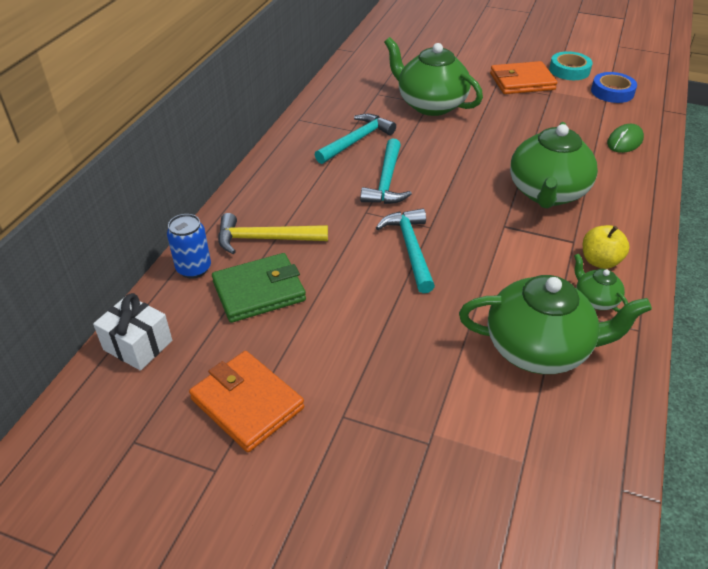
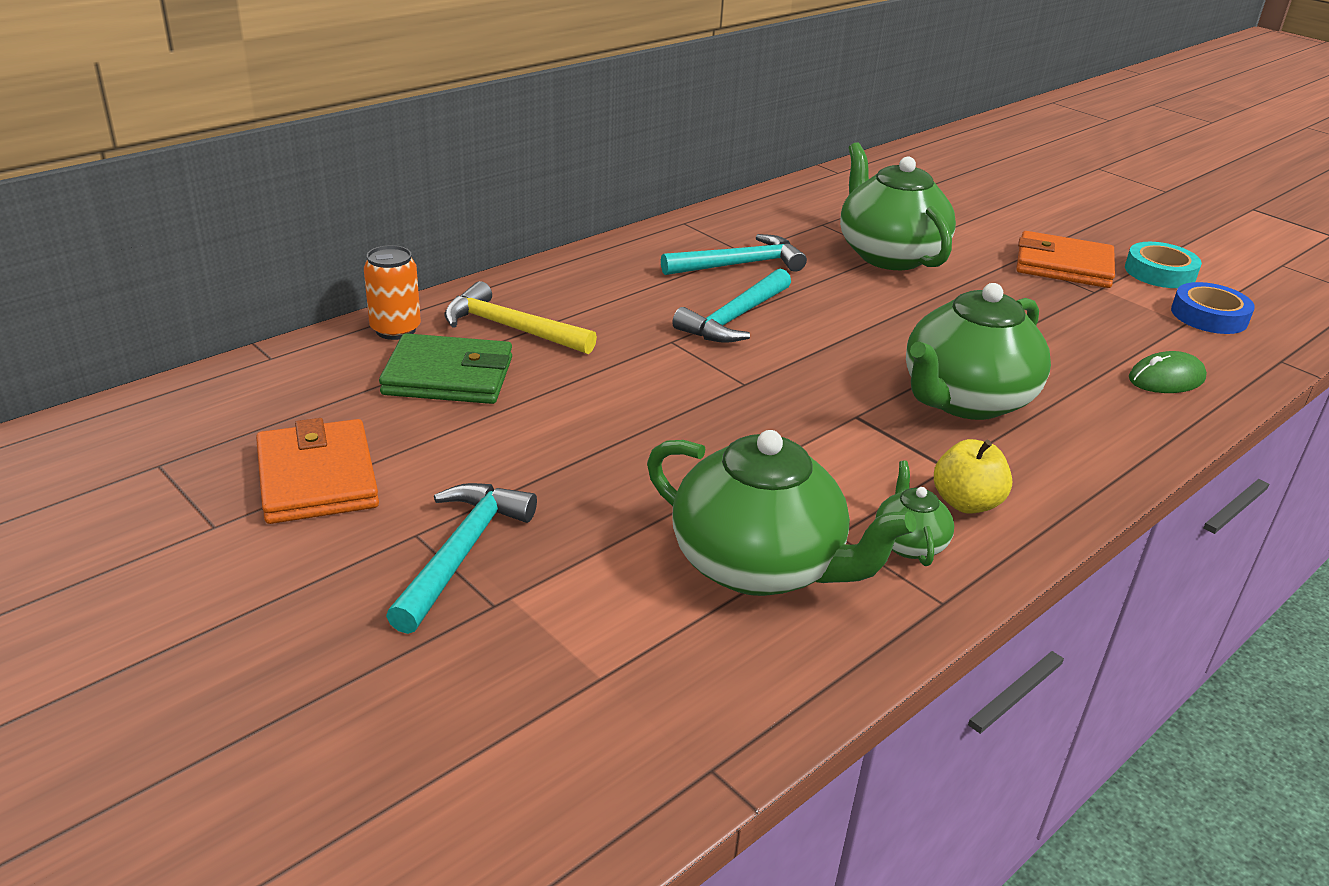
camera: 25 degrees right, 10 degrees down
white gift [93,293,172,371] -> none
blue can [167,214,211,278] -> orange can [364,245,421,340]
turquoise hammer [376,208,435,293] -> turquoise hammer moved to [386,483,537,634]

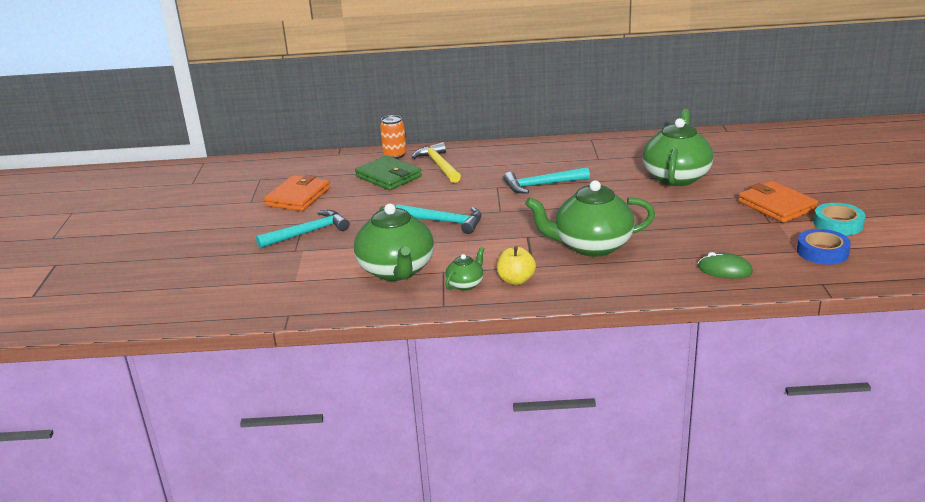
camera: 45 degrees right, 5 degrees down
turquoise hammer [661,234,807,275] -> turquoise hammer moved to [396,204,482,234]

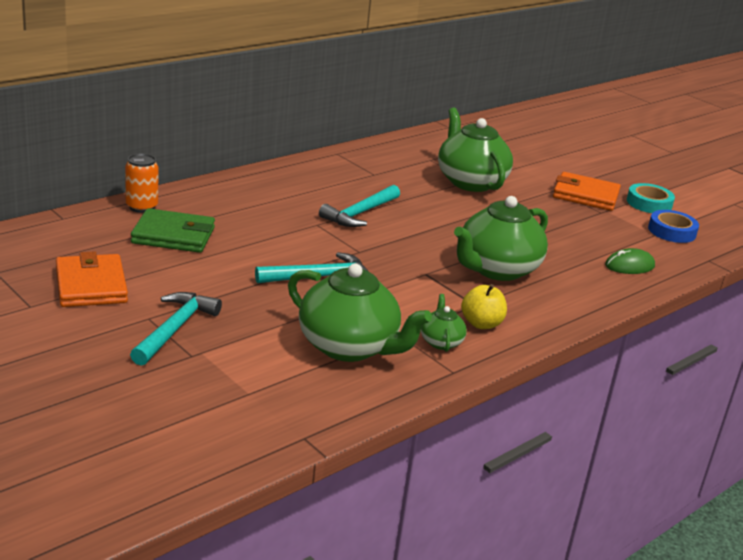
camera: 45 degrees left, 0 degrees up
yellow hammer [412,142,461,183] -> none

